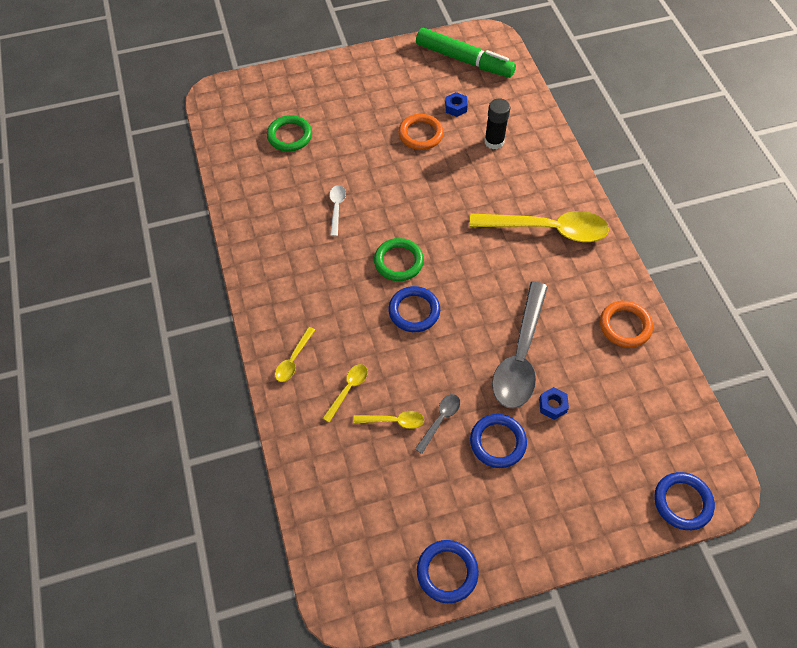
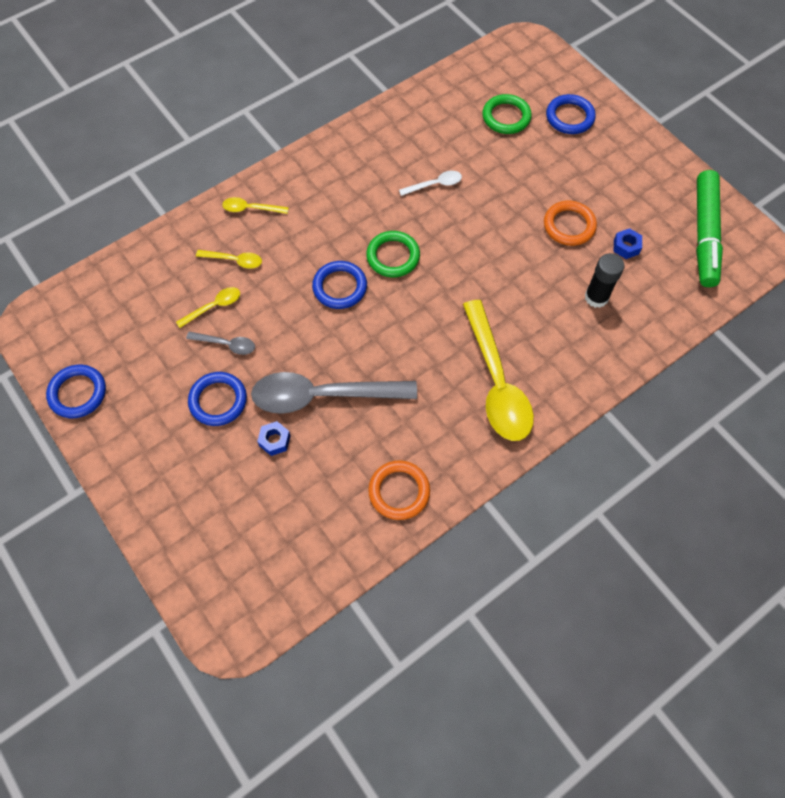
camera: 70 degrees right, 5 degrees up
yellow spoon [353,411,424,429] -> yellow spoon turned 105 degrees counterclockwise [176,287,240,328]
blue ring [654,472,715,530] -> blue ring moved to [546,94,596,134]

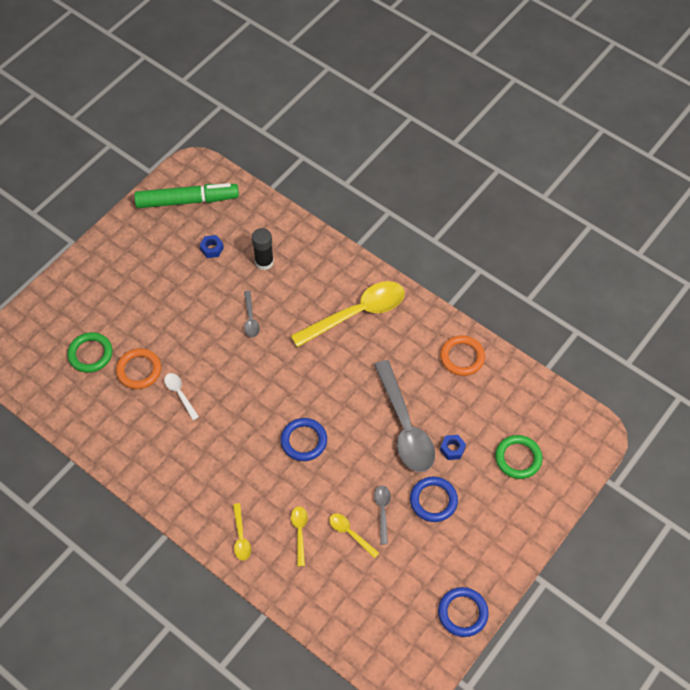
camera: 105 degrees left, 5 degrees down
green ring [366,231,420,277] -> green ring moved to [495,435,542,479]
orange ring [544,201,597,246] -> orange ring moved to [116,348,161,389]
blue ring [546,94,596,134] -> none
none -> grey spoon [244,291,260,337]

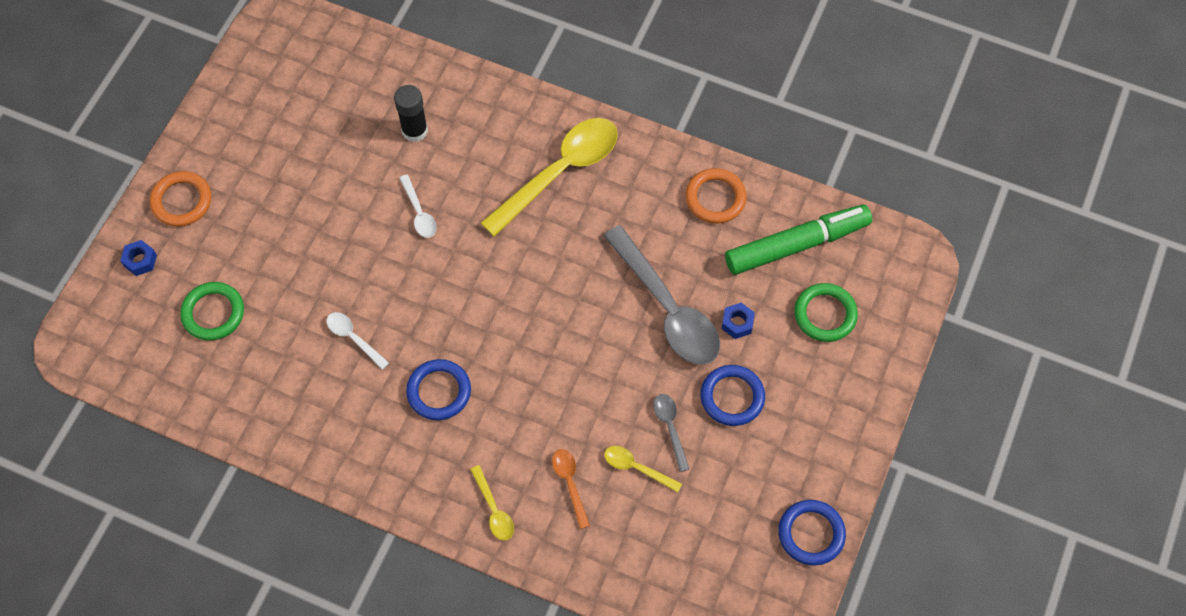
camera: 15 degrees left, 5 degrees up
orange ring [116,348,161,389] -> orange ring moved to [150,171,211,227]
green marker [134,183,239,208] -> green marker moved to [725,205,872,275]
blue nut [200,235,224,258] -> blue nut moved to [120,240,157,276]
grey spoon [244,291,260,337] -> white spoon [399,175,437,238]
blue ring [280,418,327,461] -> blue ring moved to [406,359,471,420]
yellow spoon [291,506,308,566] -> orange spoon [552,449,590,529]

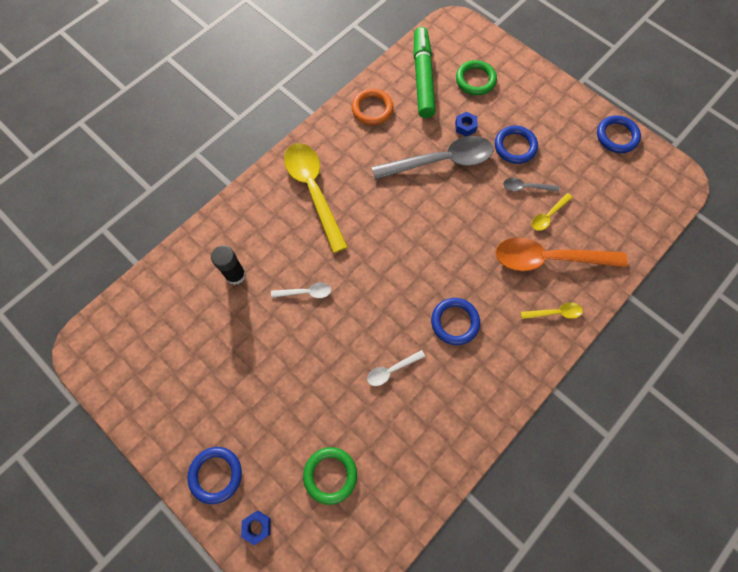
camera: 70 degrees left, 5 degrees up
orange ring [150,171,211,227] -> blue ring [187,447,242,504]
orange spoon [552,449,590,529] -> orange spoon [495,237,628,271], size x2.22

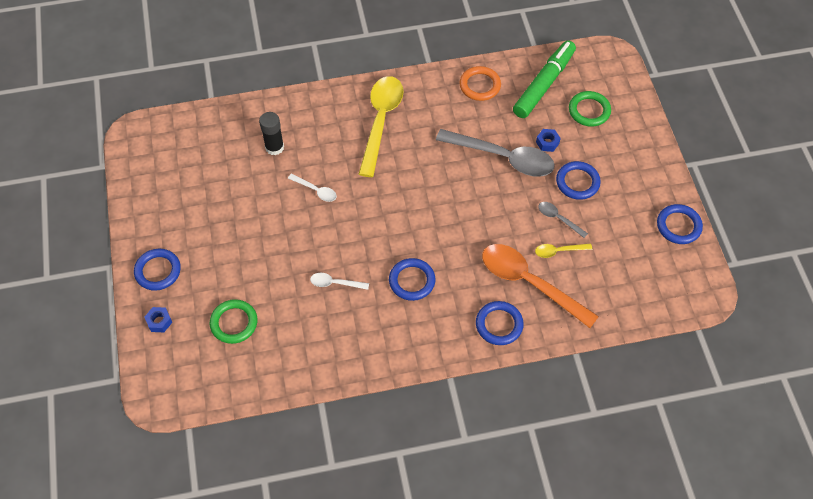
camera: 35 degrees right, 10 degrees down
yellow spoon [520,302,583,319] -> blue ring [476,301,524,345]

